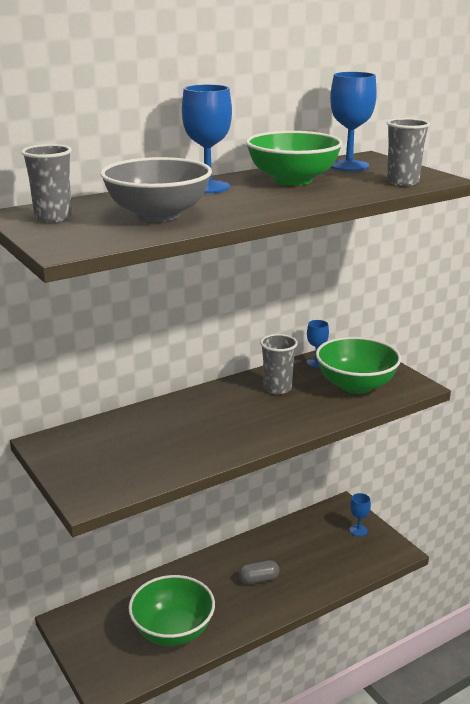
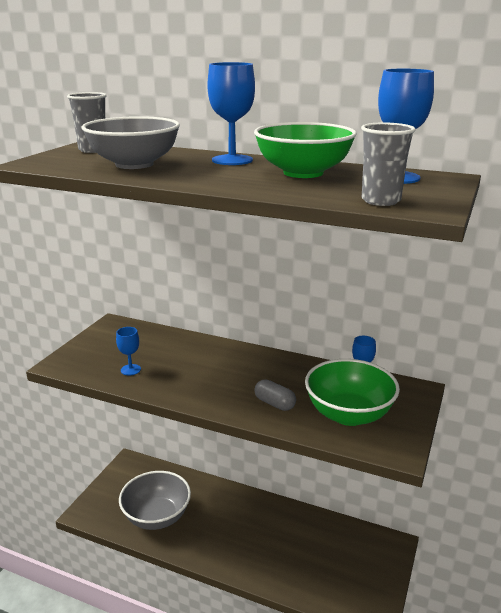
camera: 55 degrees right, 0 degrees up
green bowl [128,575,215,646] -> grey bowl [119,471,191,530]
grey capsule [239,560,280,584] -> grey capsule moved to [254,380,296,411]
grey cup [260,334,298,394] -> none
blue goblet [350,493,371,536] -> blue goblet moved to [116,327,141,376]

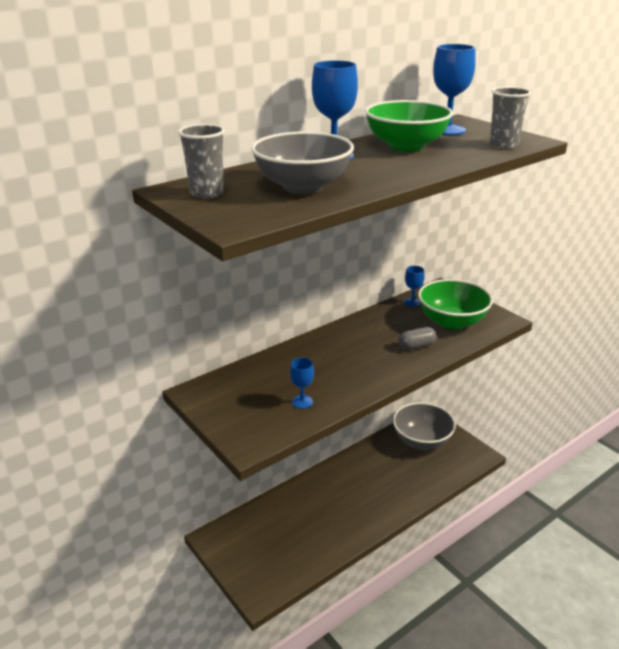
camera: 60 degrees left, 5 degrees up
grey bowl [119,471,191,530] -> grey bowl moved to [393,402,456,450]

